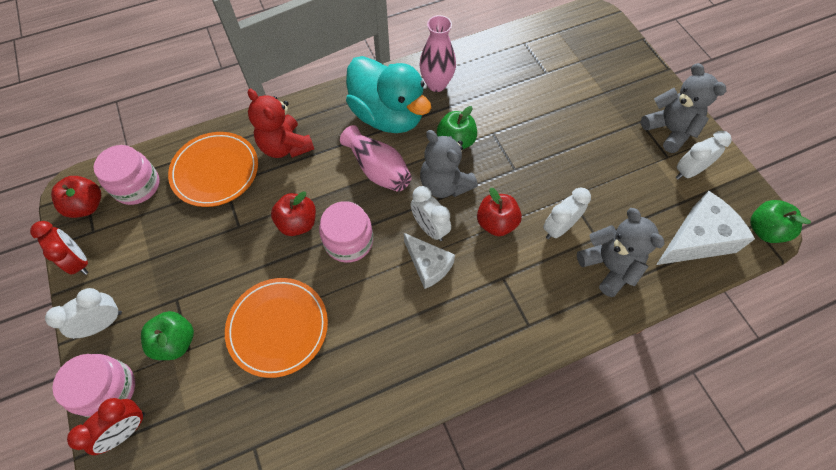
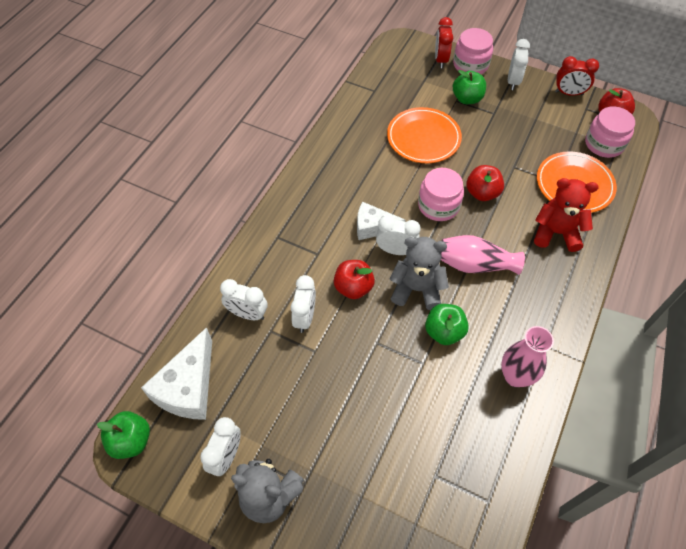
camera: 140 degrees right, 5 degrees down
turquoise duck [346,56,431,133] -> none
grey teddy bear [577,208,665,297] -> white clock [220,279,268,320]

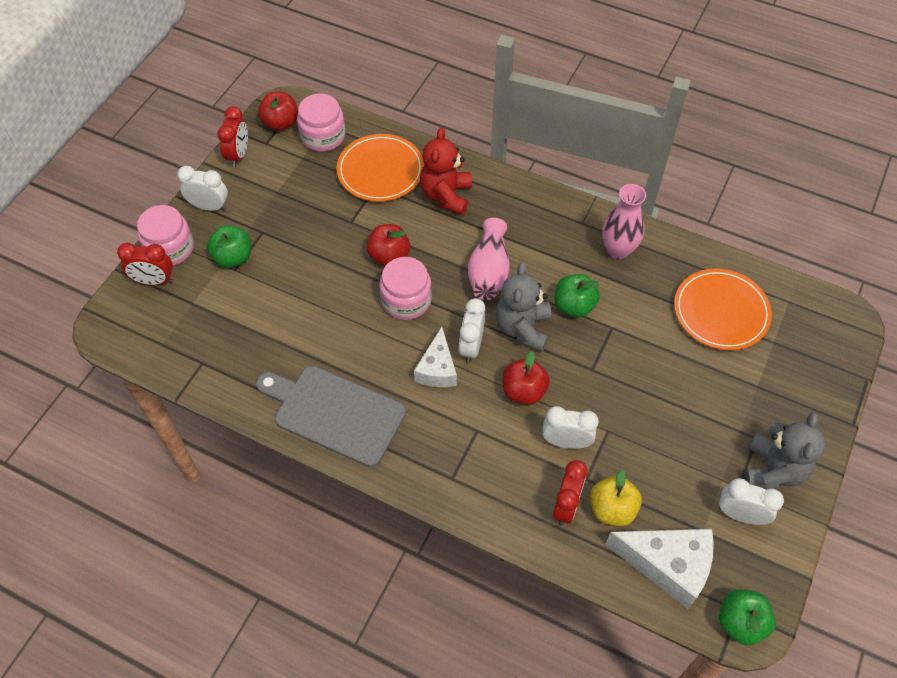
camera: 90 degrees left, 0 degrees up
white clock [220,279,268,320] -> red clock [553,460,588,525]
orange plate [387,107,462,163] -> orange plate moved to [674,268,772,350]
none -> grey cutting board [256,366,406,467]
none -> yellow apple [590,469,642,526]

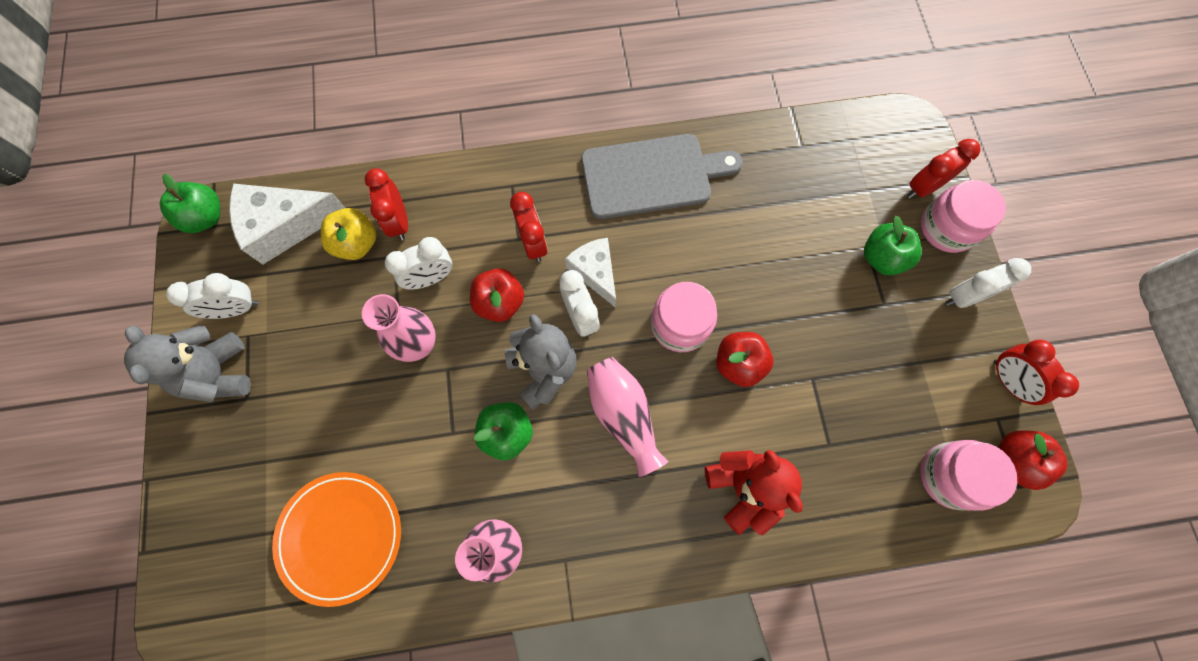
camera: 145 degrees right, 15 degrees up
orange plate [336,134,424,202] -> none
none -> pink vase [362,294,436,362]
none -> red clock [510,192,548,262]

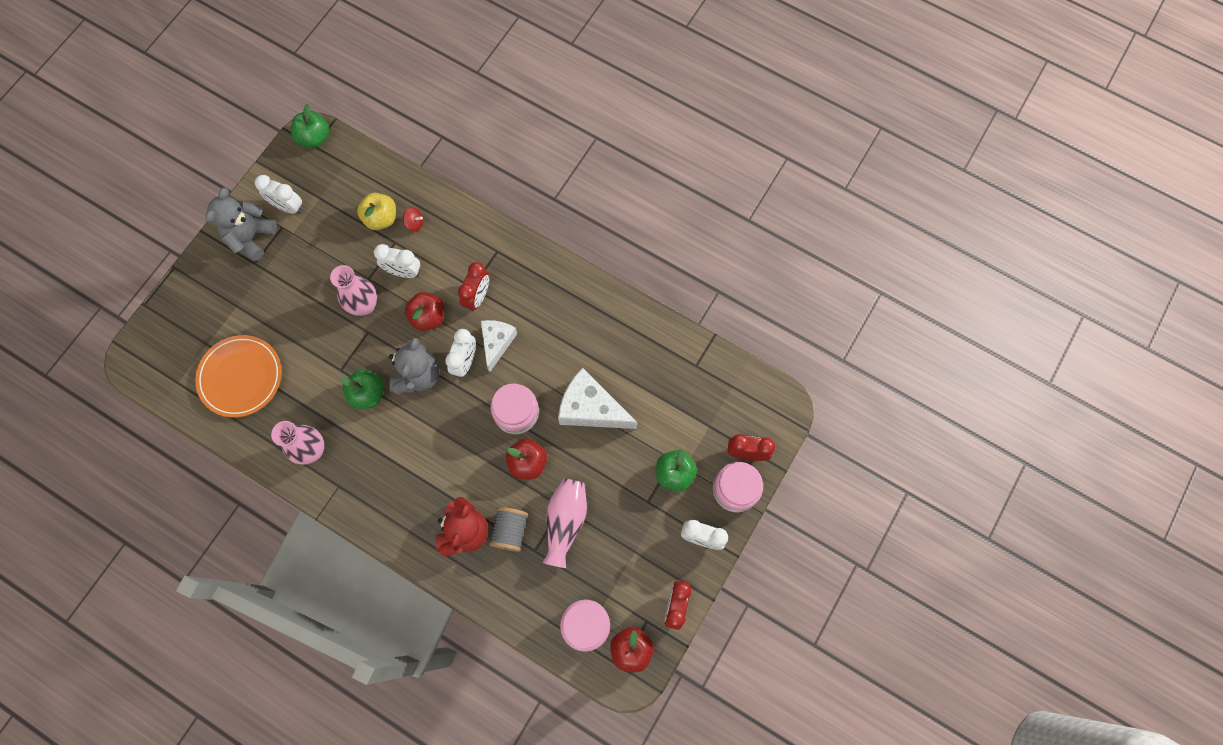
camera: 40 degrees right, 0 degrees up
white cheese [229,184,345,265] -> white cheese moved to [558,368,637,429]
red clock [365,168,408,240] -> red spinning top [403,207,423,232]
grey cutting board [581,134,743,219] -> none
pink vase [587,357,669,477] -> pink vase moved to [542,478,587,568]
none -> grey spool [489,507,528,552]

